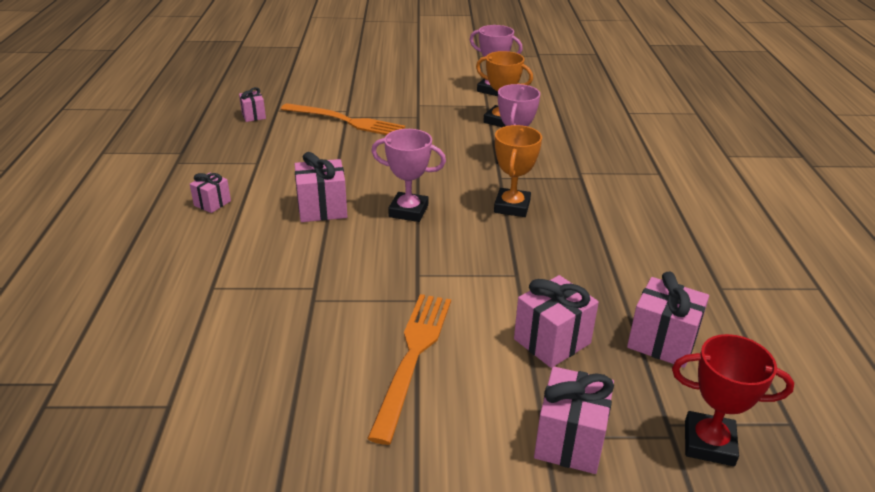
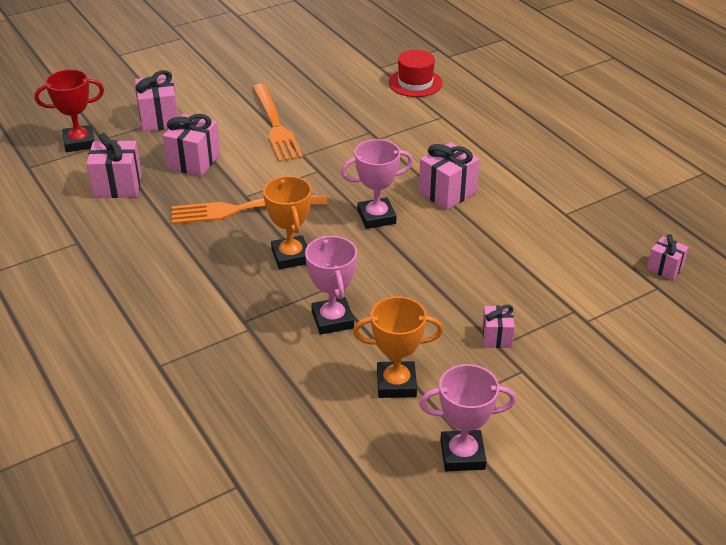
camera: 150 degrees right, 5 degrees up
pink gift [190,173,231,213] -> pink gift moved to [482,305,515,348]
orange fork [281,103,405,135] -> orange fork moved to [171,194,327,224]
none -> red hat [388,50,443,97]

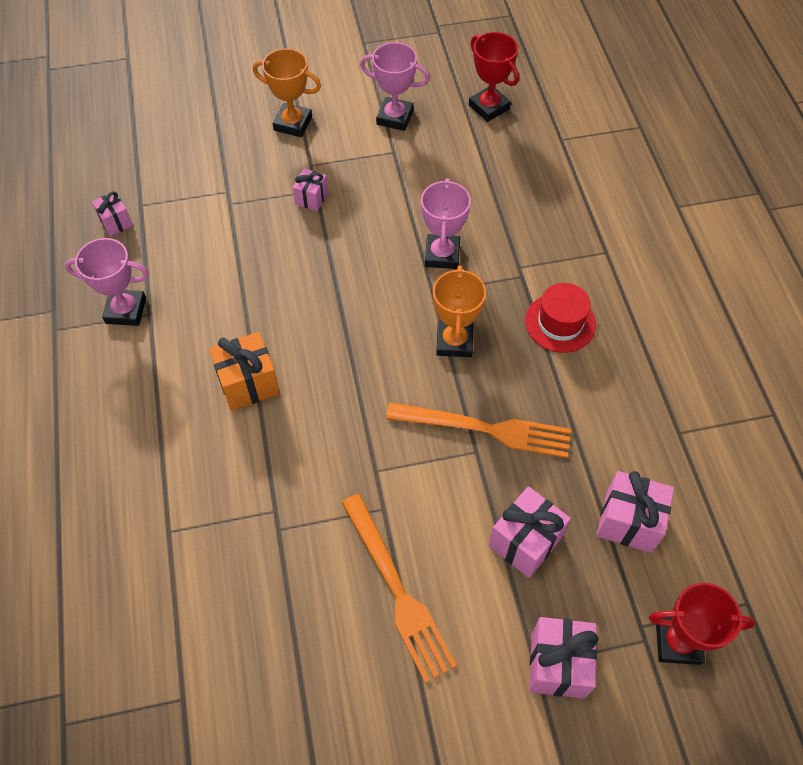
camera: 160 degrees left, 20 degrees up
orange fork [252,84,303,162] -> orange fork turned 150 degrees clockwise [342,494,457,683]
pink trophy [341,139,413,229] -> pink trophy moved to [65,238,149,326]
orange trophy [353,296,443,398] -> orange trophy moved to [253,48,321,137]
red hat [388,50,443,97] -> red hat moved to [525,283,596,353]
pink gift [419,142,480,210] -> orange gift [209,332,280,411]
none -> red trophy [469,32,519,122]

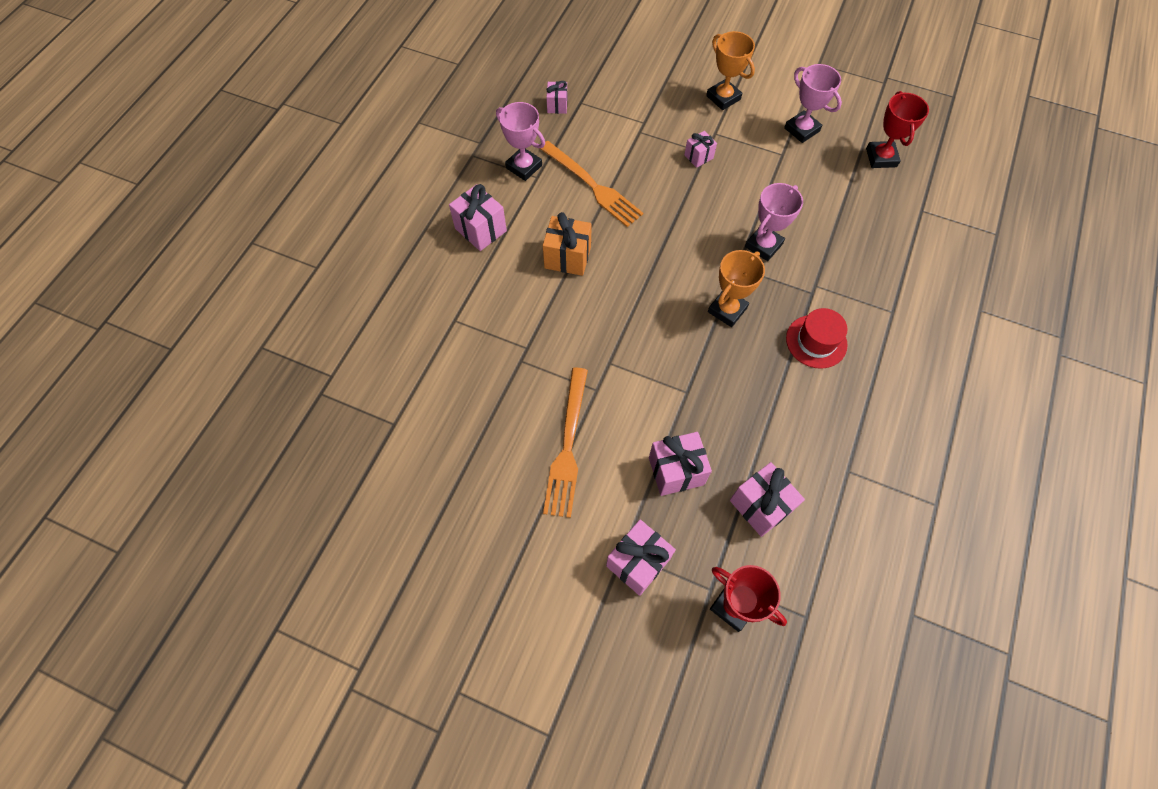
camera: 35 degrees right, 5 degrees up
orange fork [386,402,571,458] -> orange fork moved to [539,141,643,227]
none -> pink gift [449,184,507,251]

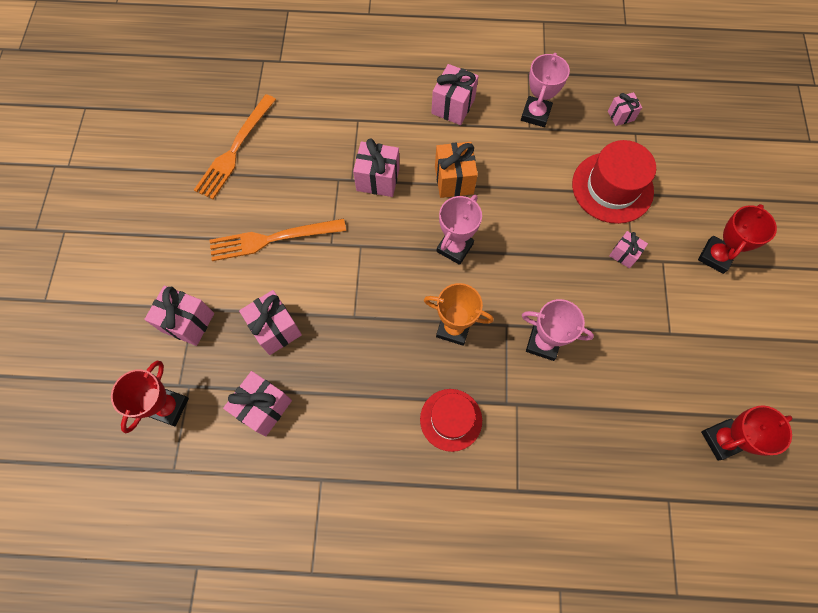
camera: 70 degrees right, 5 degrees up
orange fork [539,141,643,227] -> orange fork moved to [194,94,276,199]
orange trophy [706,31,755,110] -> red trophy [698,204,777,274]
pink trophy [784,64,842,143] -> pink trophy moved to [436,195,482,265]
none -> pink gift [353,138,399,197]
none -> red hat [572,140,656,224]

